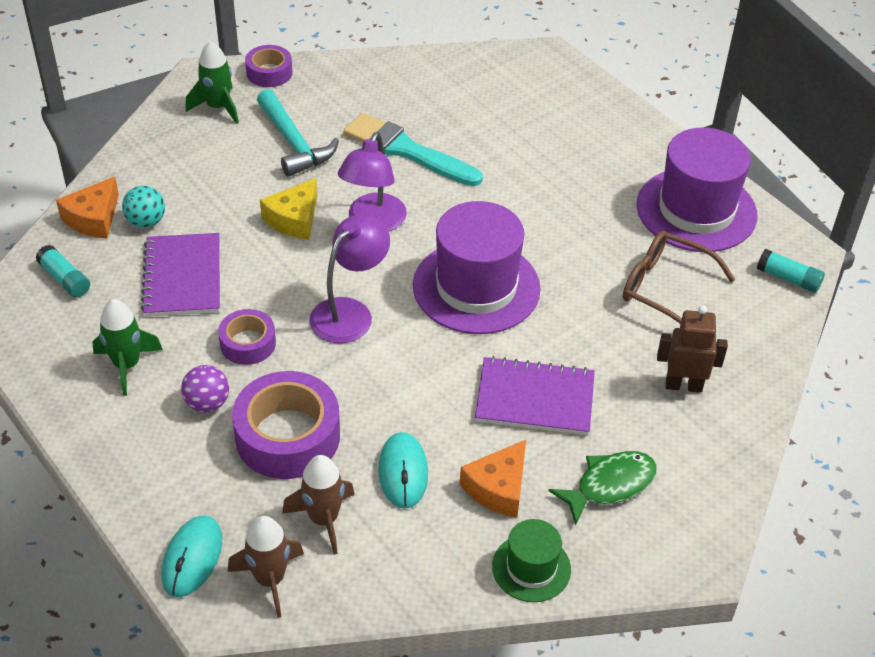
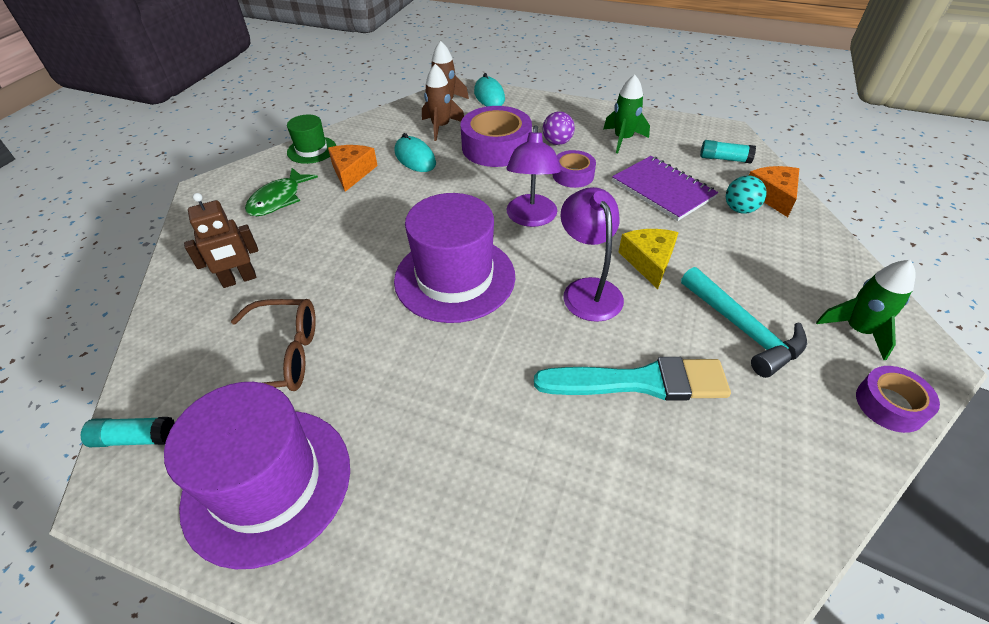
camera: 150 degrees right, 0 degrees up
turquoise hammer [257,89,339,177] -> turquoise hammer turned 150 degrees counterclockwise [681,267,807,378]
purple notebook [475,356,595,435] -> none

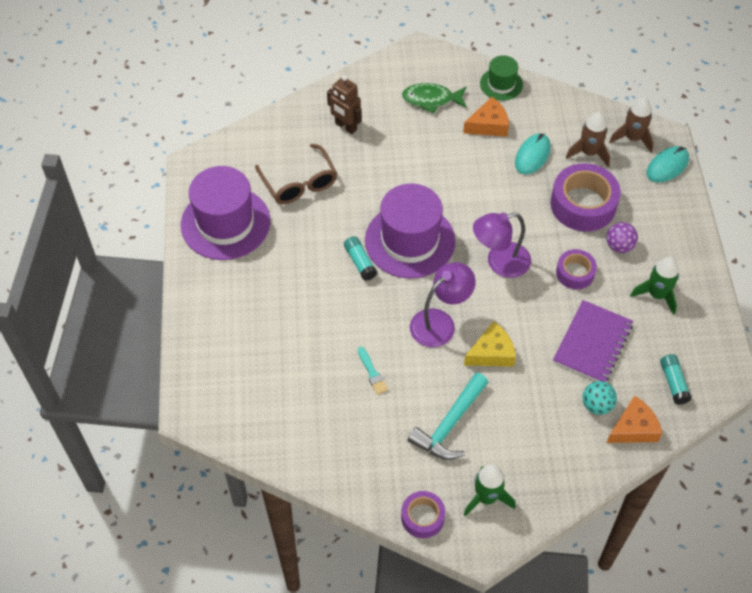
camera: 65 degrees right, 10 degrees up
turquoise glue stick [81,417,174,447] -> turquoise glue stick moved to [344,236,377,281]
turquoise brush [534,357,731,401] -> turquoise brush [358,347,388,395], size x0.44

